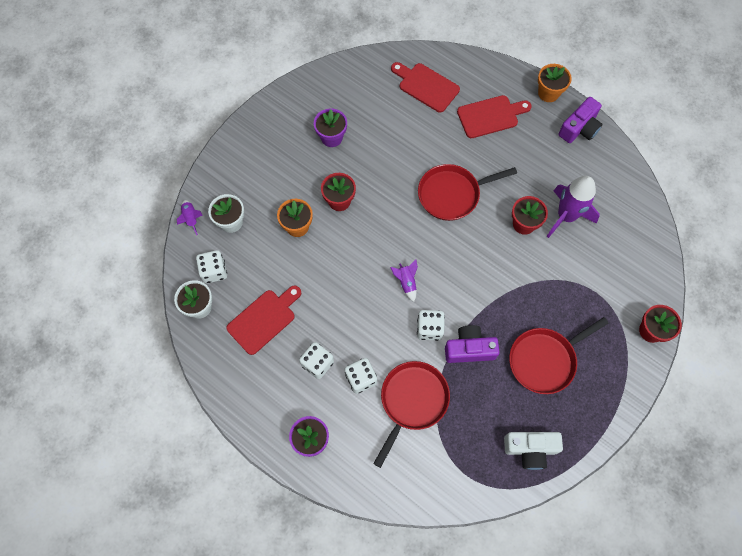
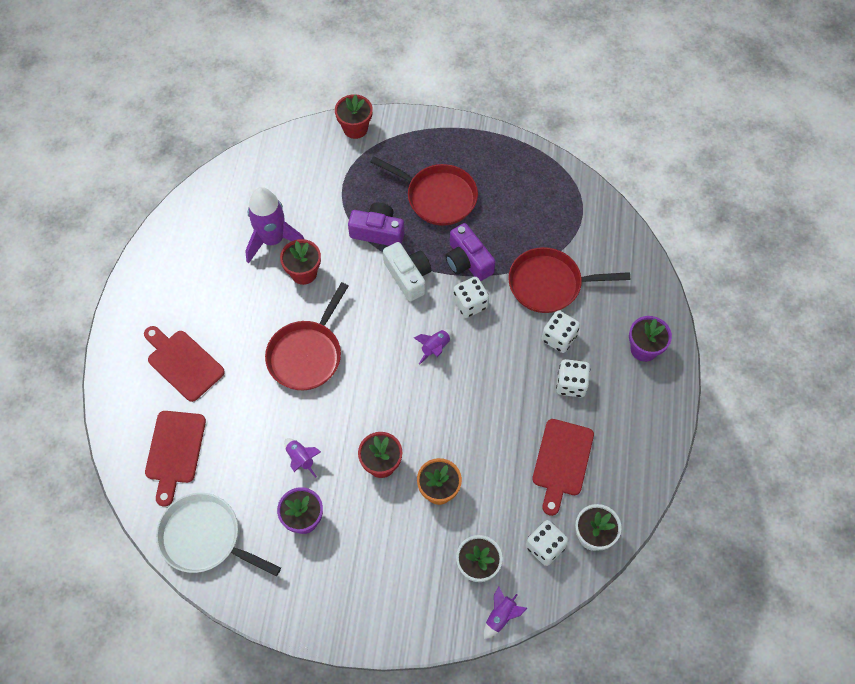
camera: 120 degrees left, 5 degrees down
red cutting board [226,285,301,355] -> red cutting board turned 90 degrees counterclockwise [532,419,594,516]
red pan [418,164,517,221] -> red pan turned 75 degrees clockwise [265,282,348,390]
white camera [504,432,563,470] -> white camera moved to [383,242,431,301]
orange flower pot [538,64,572,102] -> none
purple camera [558,97,602,143] -> purple camera moved to [348,202,404,246]
none -> white pan [156,493,281,576]
none -> purple rocket [284,438,321,478]

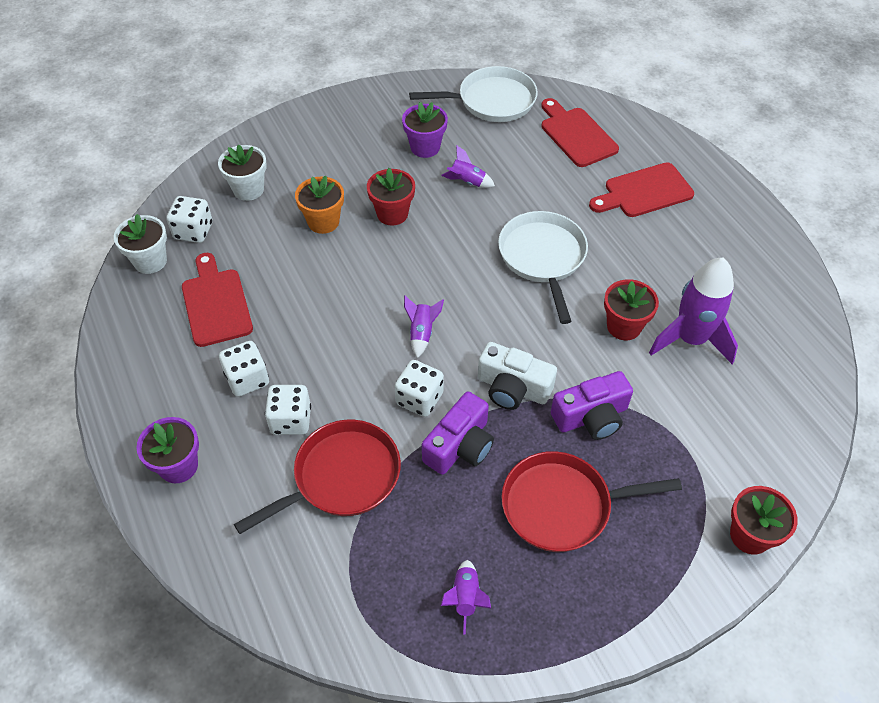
camera: 145 degrees right, 10 degrees down
red cutting board [144,326,225,402] -> red cutting board turned 150 degrees clockwise [589,163,694,217]
red pan [265,282,348,390] -> white pan [498,211,588,324]
purple camera [445,223,495,281] -> purple camera turned 105 degrees clockwise [422,392,494,475]
purple rocket [484,586,527,639] -> purple rocket moved to [441,560,491,634]

